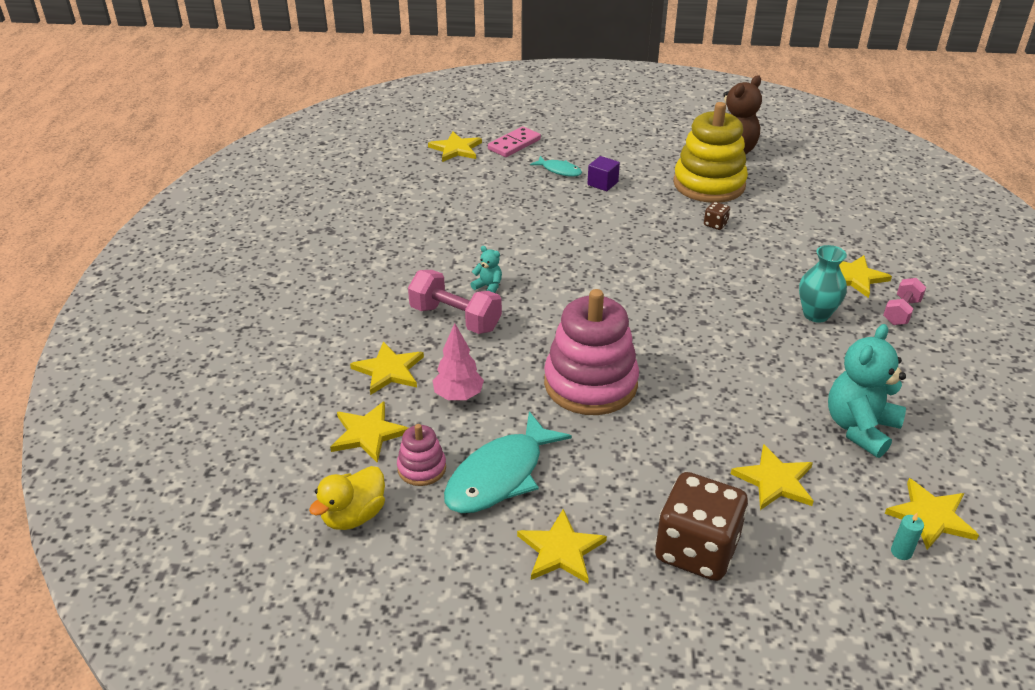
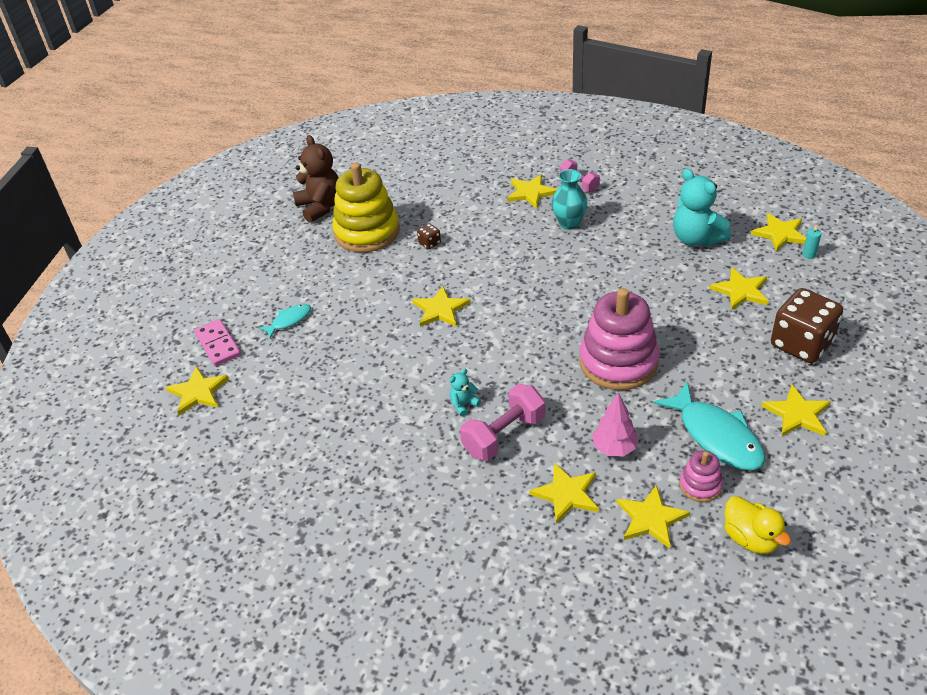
camera: 70 degrees left, 5 degrees up
purple cube [587,156,620,191] -> none
none -> yellow star [412,286,470,327]

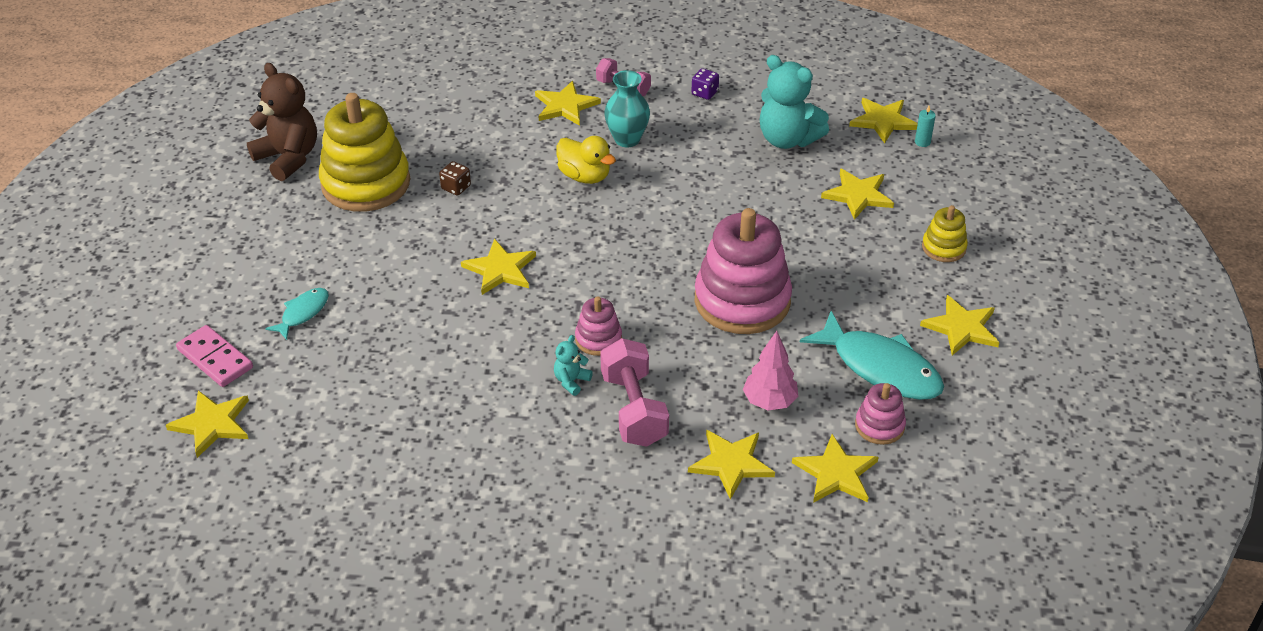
camera: 20 degrees left, 0 degrees up
pink dumbbell [460,384,545,461] -> pink dumbbell turned 45 degrees counterclockwise [600,338,669,447]
yellow duck [724,496,791,554] -> yellow duck moved to [556,136,616,184]
brown dice [771,288,843,363] -> yellow stacking toy [922,205,968,262]
none -> pink stacking toy [575,296,622,356]
none -> purple dice [691,68,719,100]

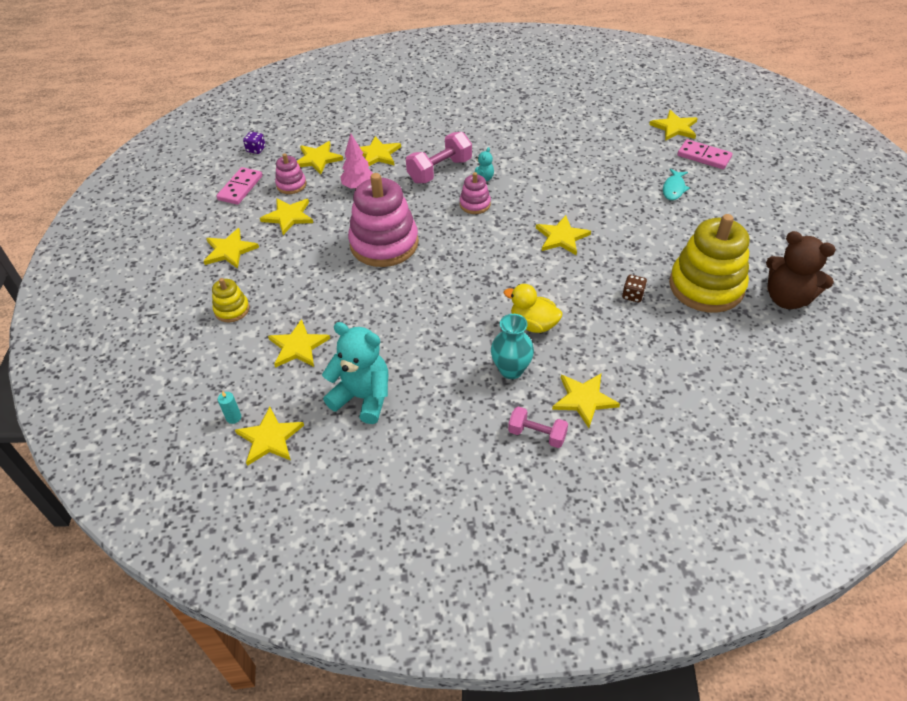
camera: 170 degrees right, 5 degrees up
pink dumbbell [600,338,669,447] -> pink dumbbell turned 75 degrees clockwise [406,132,472,183]
purple dice [691,68,719,100] -> purple dice moved to [243,132,266,154]
turquoise fish [800,311,944,400] -> yellow star [260,198,313,235]
none -> pink domino [216,167,262,205]

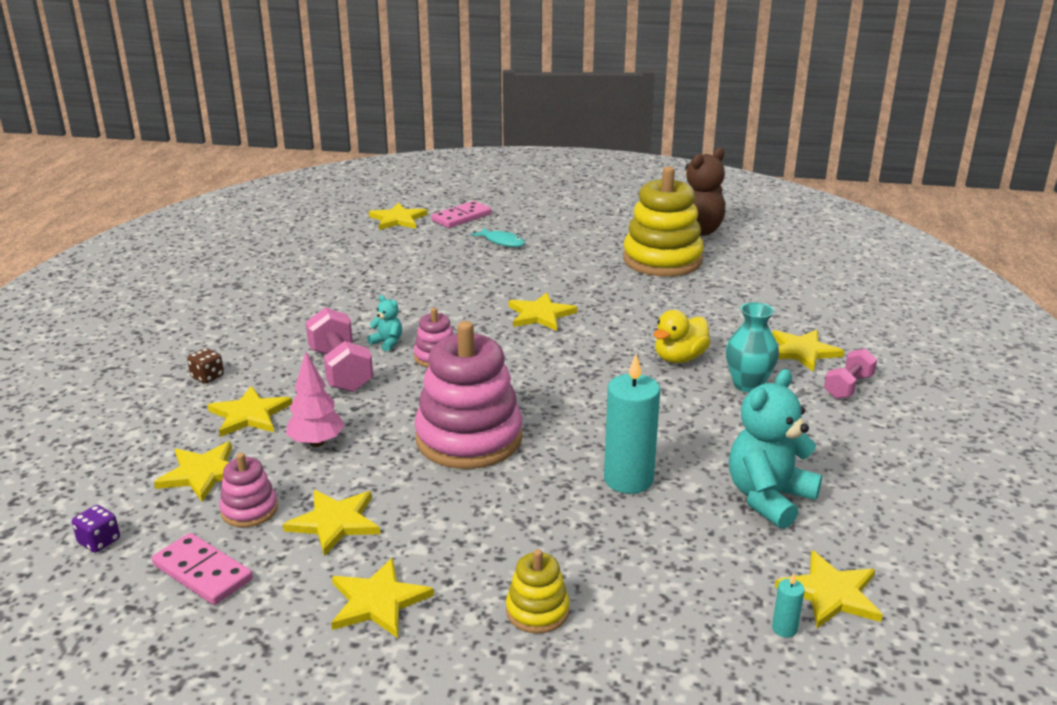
camera: 75 degrees left, 20 degrees down
yellow star [268,319,330,368] -> none
brown dice [622,275,647,302] -> brown dice moved to [187,348,224,384]
none -> turquoise candle [604,354,660,494]

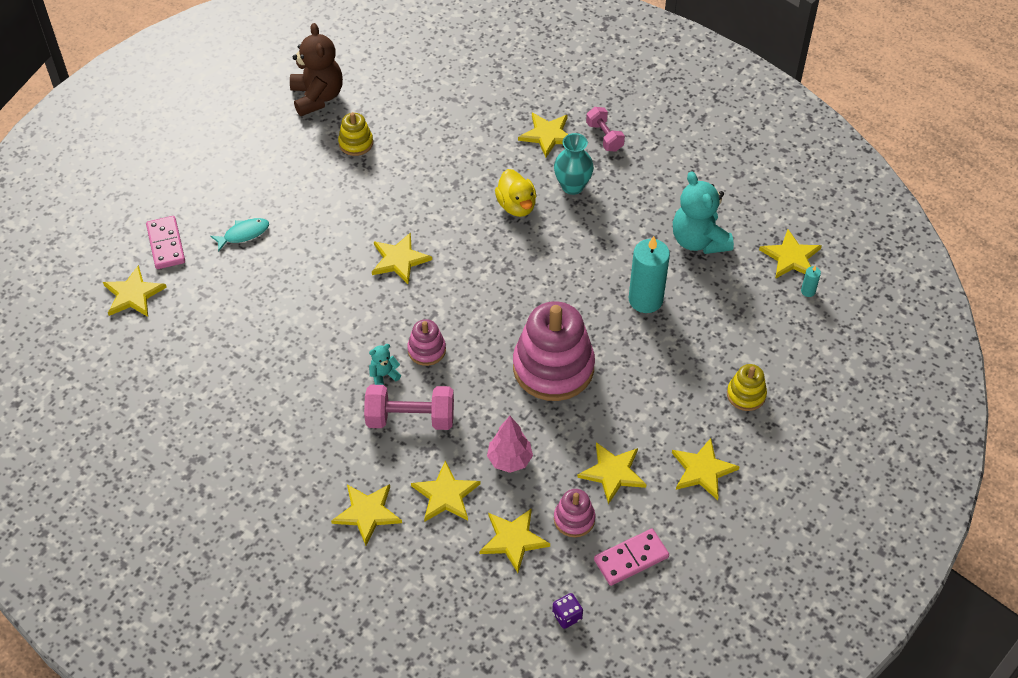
camera: 65 degrees left, 25 degrees up
brown dice [187,348,224,384] -> yellow star [331,484,402,546]
yellow stacking toy [623,166,704,277] -> yellow stacking toy [338,112,373,156], size x0.47

